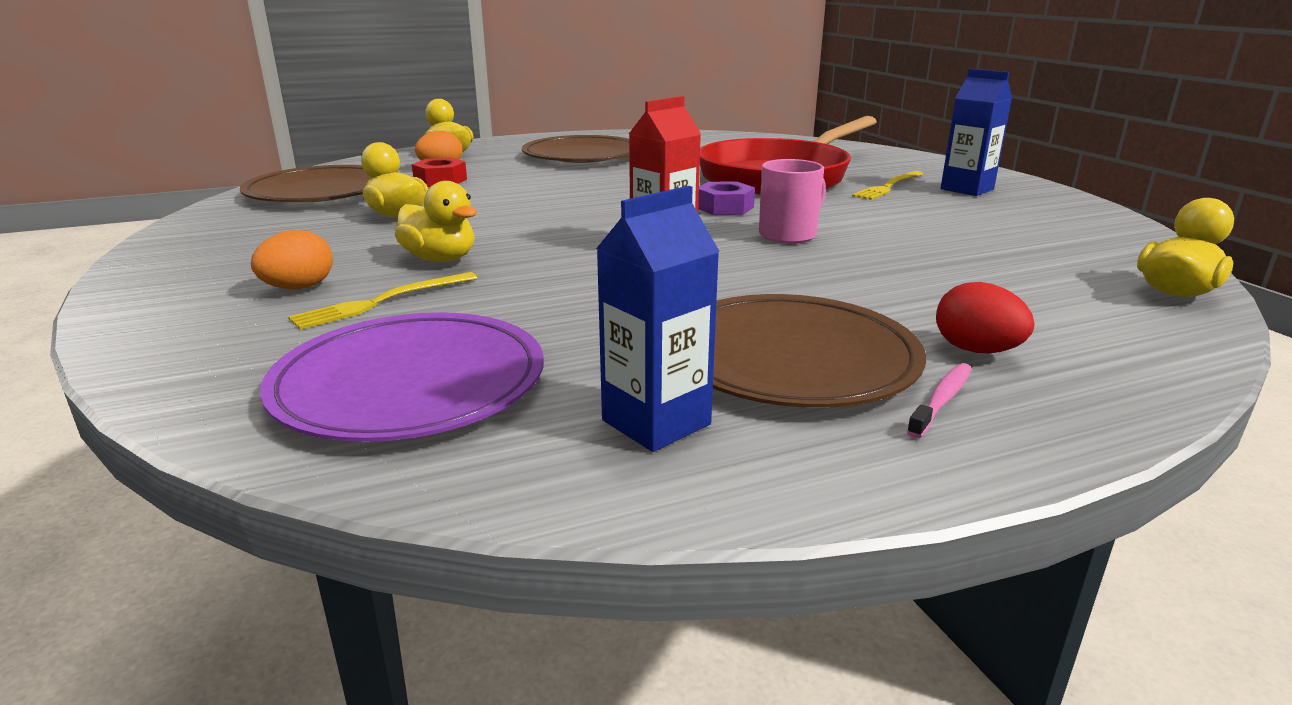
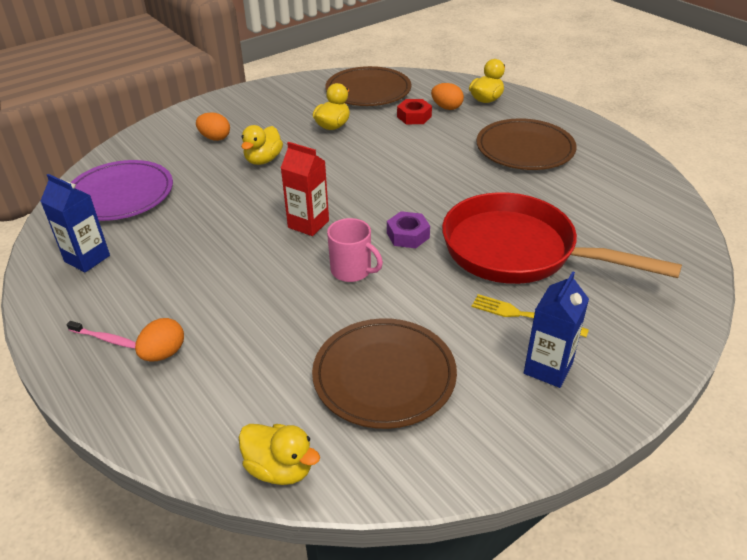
camera: 75 degrees right, 15 degrees up
yellow fork [288,272,477,330] -> none
brown plate [713,294,926,408] -> brown plate moved to [312,318,457,429]
red egg [936,282,1034,353] -> orange egg [135,318,184,362]

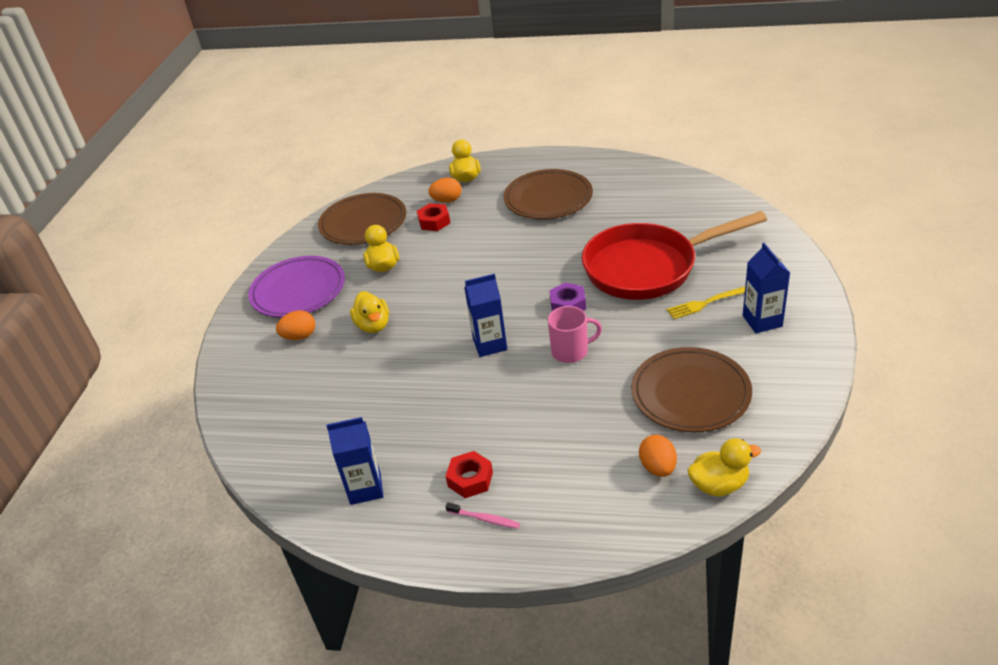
camera: 40 degrees left, 0 degrees up
pink toothbrush [67,321,136,349] -> pink toothbrush turned 45 degrees clockwise [445,502,520,529]
purple plate [71,160,173,221] -> purple plate moved to [248,256,345,317]
orange egg [135,318,184,362] -> orange egg moved to [639,435,677,477]
red carton [281,142,329,236] -> blue carton [464,274,507,357]
none -> red nut [446,451,493,498]

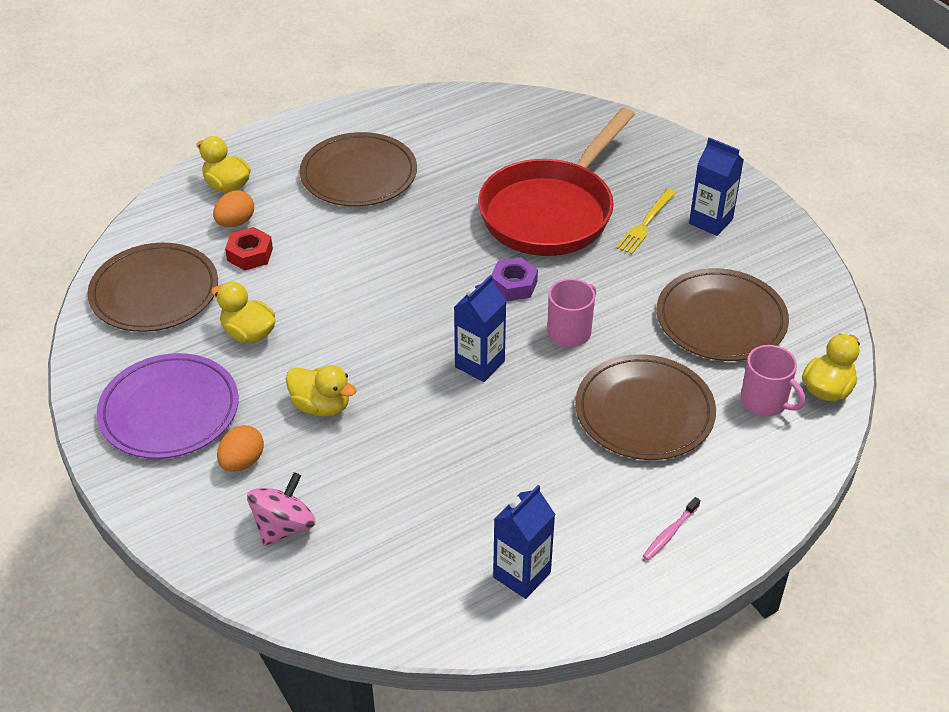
camera: 45 degrees left, 5 degrees up
pink toothbrush [445,502,520,529] -> pink toothbrush turned 150 degrees clockwise [643,497,700,560]
red nut [446,451,493,498] -> none
orange egg [639,435,677,477] -> pink mug [741,345,805,416]
none -> pink spinning top [247,472,316,546]
none -> brown plate [575,355,716,460]

